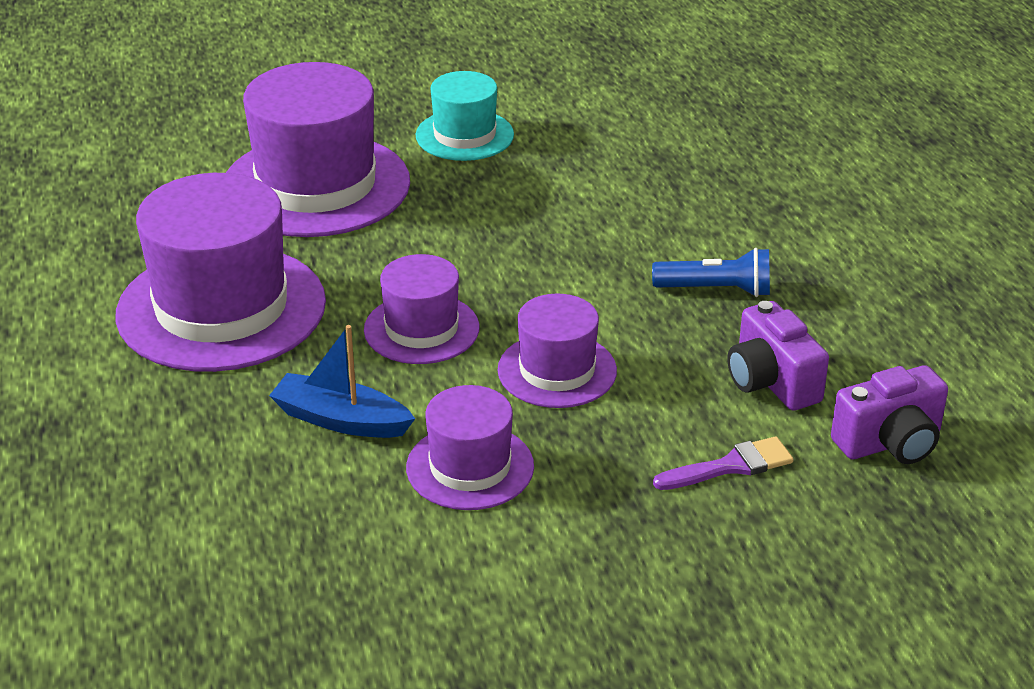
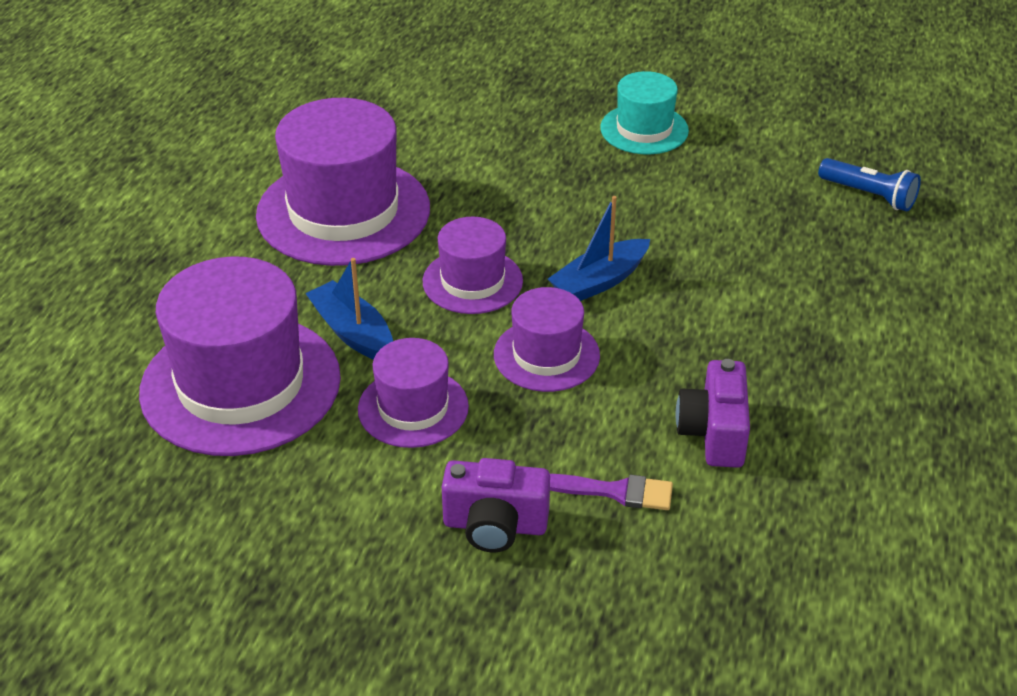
camera: 30 degrees right, 5 degrees up
purple hat [226,62,410,237] -> purple hat moved to [139,256,341,456]
blue flashlight [652,248,770,297] -> blue flashlight moved to [818,158,921,211]
purple camera [831,365,948,464] -> purple camera moved to [442,458,550,552]
none -> blue boat [548,196,650,301]

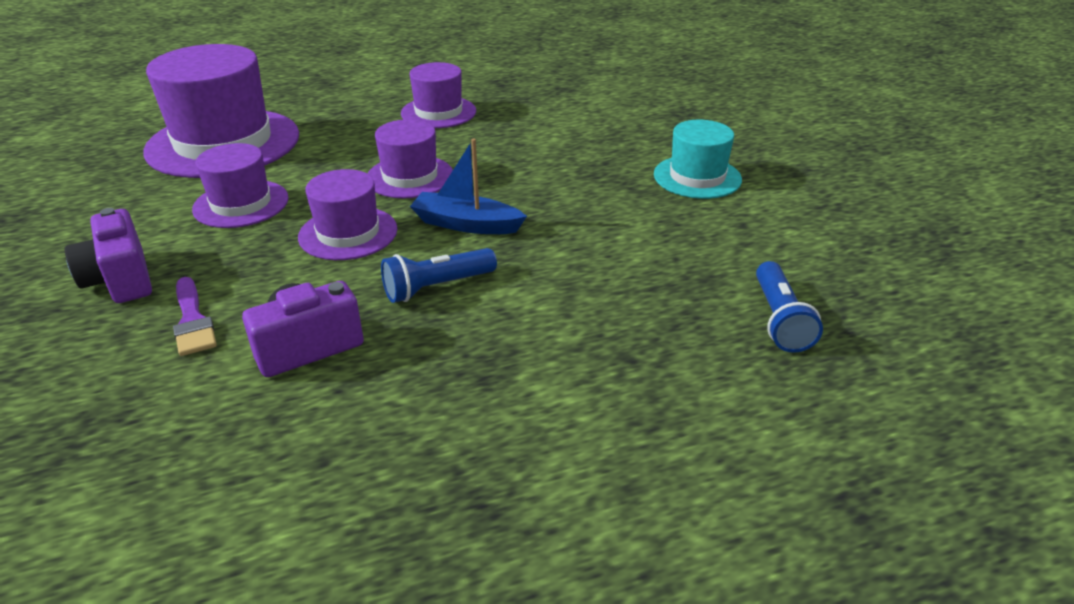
camera: 55 degrees right, 5 degrees down
purple hat [256,98,430,266] -> purple hat [401,62,476,128], size x0.55
blue boat [305,258,393,360] -> none
none -> blue flashlight [381,248,497,303]

